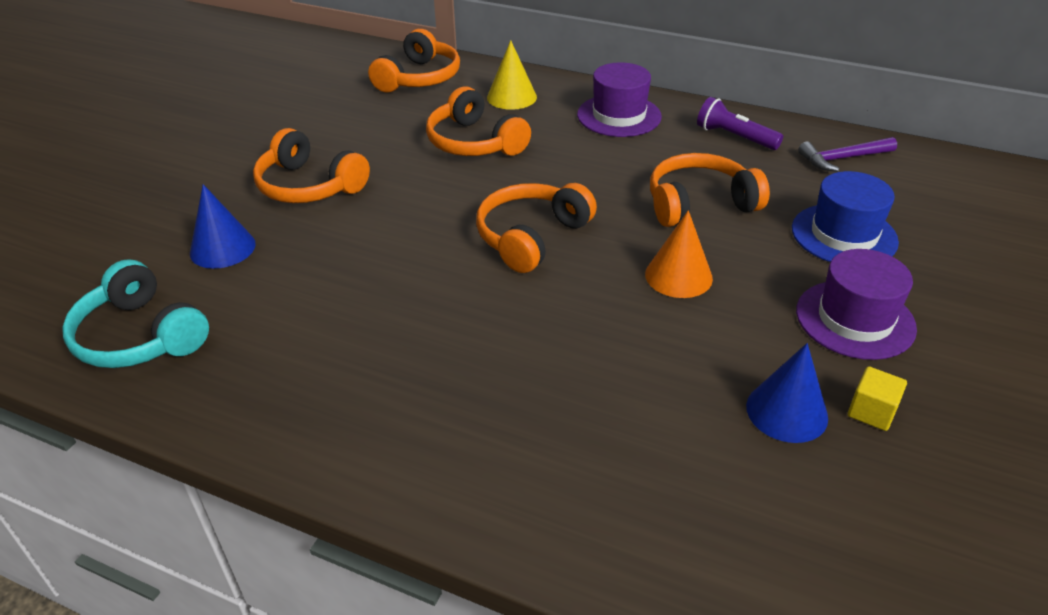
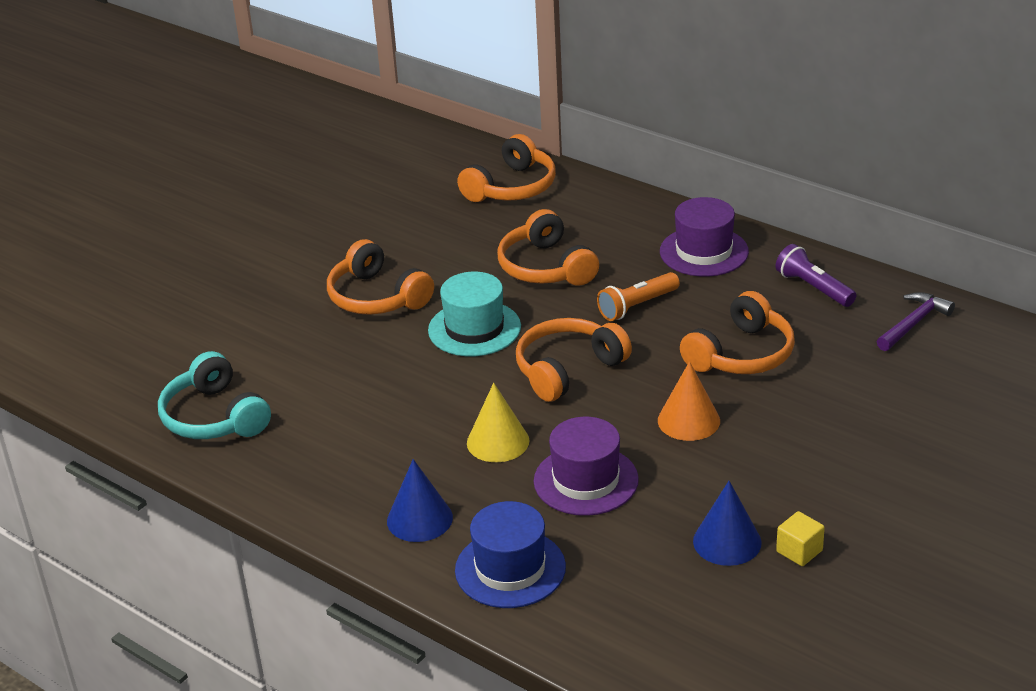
camera: 15 degrees right, 5 degrees down
blue cone [190,184,256,269] -> blue cone moved to [387,459,453,542]
yellow cone [487,40,537,110] -> yellow cone moved to [467,383,530,462]
orange headphones [650,153,770,227] -> orange headphones turned 135 degrees clockwise [680,291,795,374]
blue hat [792,171,899,262] -> blue hat moved to [455,501,566,608]
purple hat [796,249,917,360] -> purple hat moved to [534,417,639,516]
purple hammer [798,137,897,172] -> purple hammer turned 135 degrees clockwise [876,292,955,351]
none -> turquoise hat [428,272,521,356]
none -> orange flashlight [597,272,680,321]

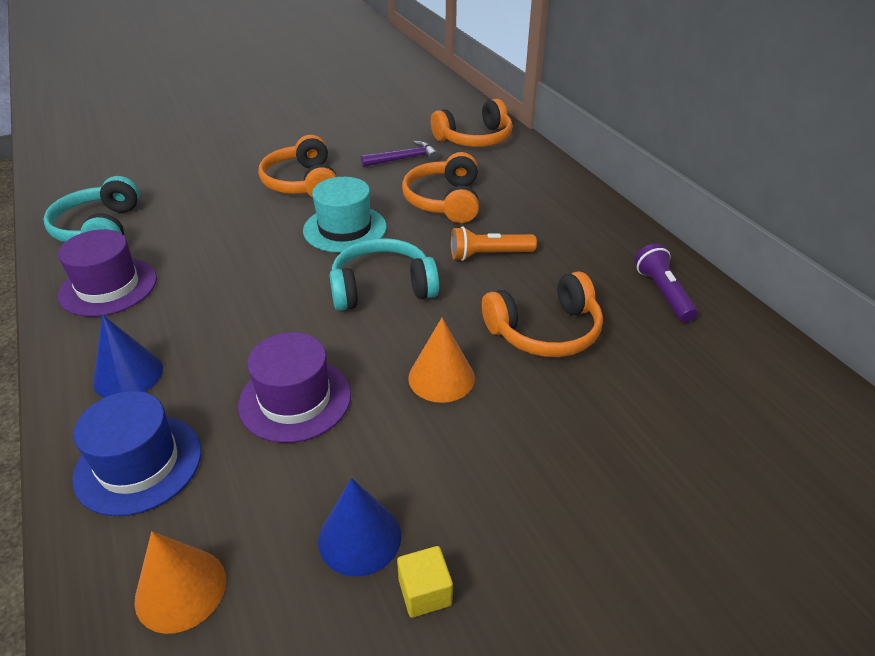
camera: 25 degrees right, 5 degrees up
yellow cone [467,383,530,462] -> none
orange headphones [516,318,632,402] -> turquoise headphones [329,238,439,311]
purple hat [660,197,749,277] -> purple hat moved to [58,229,157,317]
purple hammer [876,292,955,351] -> purple hammer moved to [361,141,439,167]
none -> orange cone [134,531,226,634]

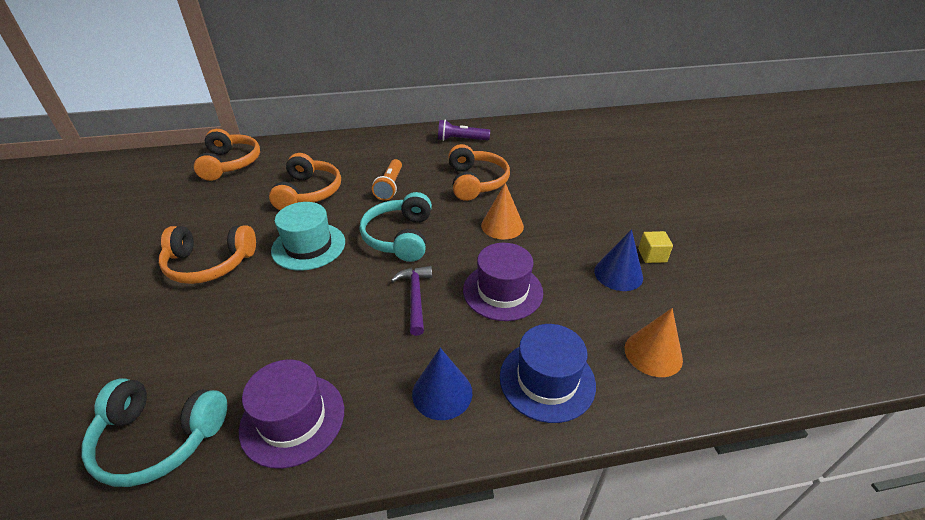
camera: 75 degrees left, 0 degrees up
purple hammer [361,141,439,167] -> purple hammer moved to [391,266,432,336]
orange headphones [402,152,479,223] -> orange headphones turned 105 degrees counterclockwise [269,153,341,210]

